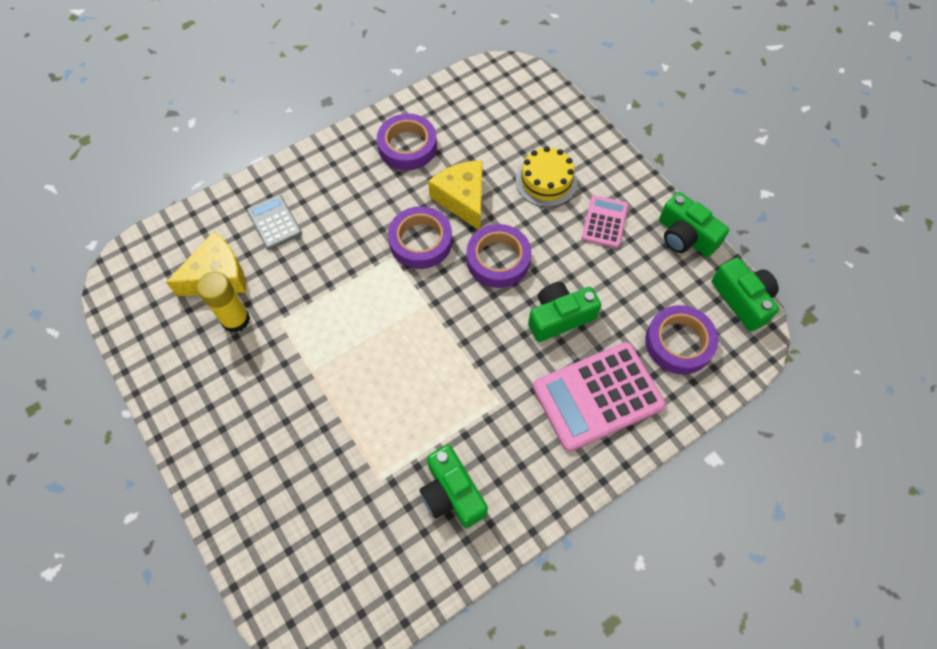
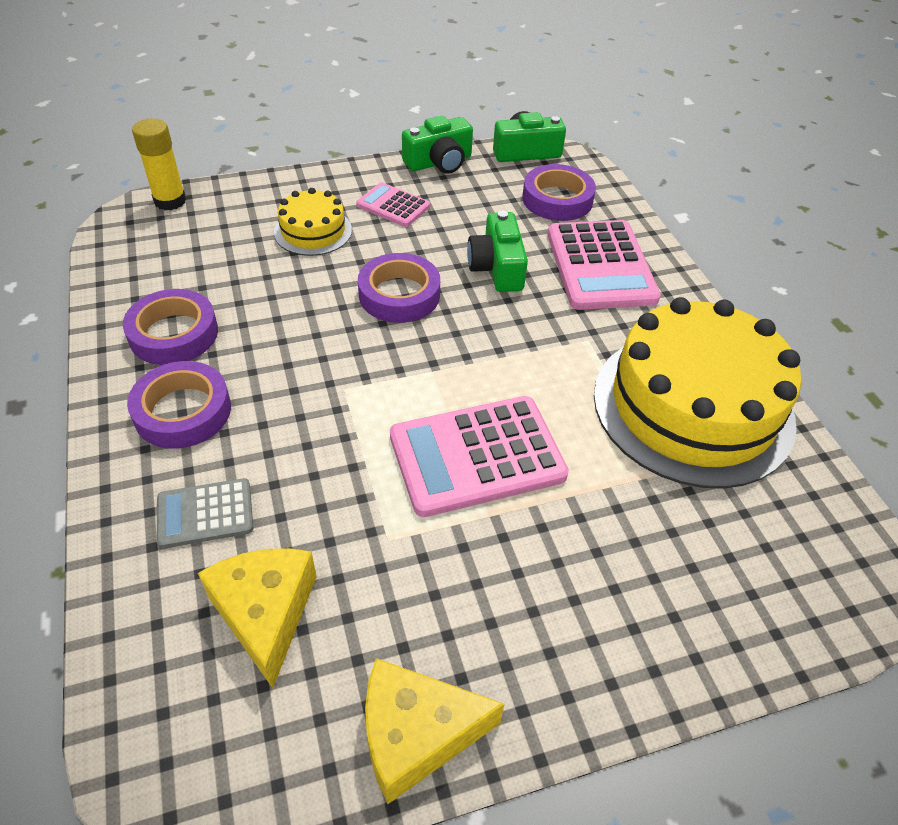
camera: 75 degrees left, 15 degrees down
yellow glue stick [197,272,250,333] -> yellow glue stick moved to [132,118,186,210]
purple tape [388,206,452,269] -> purple tape moved to [127,361,231,449]
green camera [419,445,488,528] -> yellow cake [594,297,802,489]
yellow cheese [428,161,483,230] -> yellow cheese moved to [365,658,505,804]
none -> pink calculator [390,396,569,517]

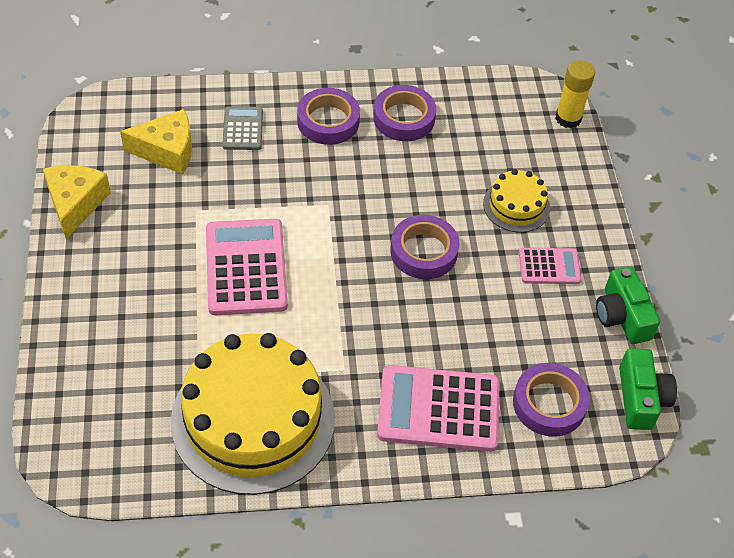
camera: 100 degrees right, 5 degrees up
pink calculator [356,182,430,227] -> pink calculator turned 45 degrees clockwise [519,248,581,284]
green camera [467,211,528,292] -> none

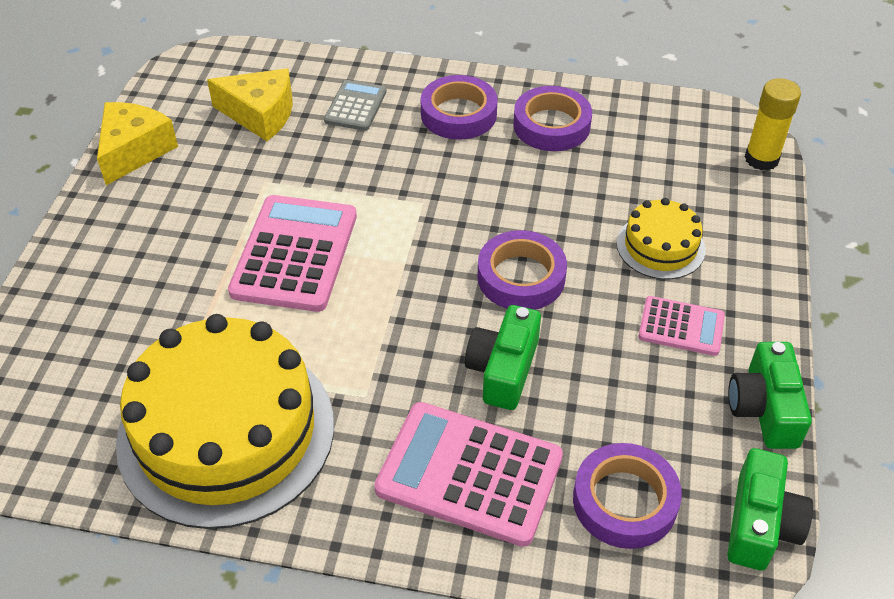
camera: 20 degrees right, 5 degrees down
none -> green camera [465,305,541,410]

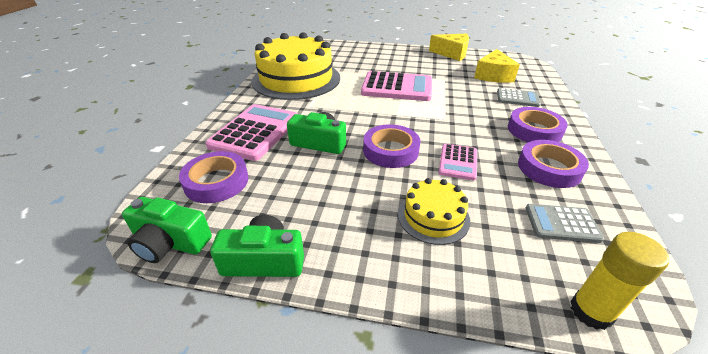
camera: 90 degrees right, 10 degrees down
pink calculator [638,296,725,356] -> pink calculator moved to [439,144,477,180]
none -> grey calculator [526,204,604,243]

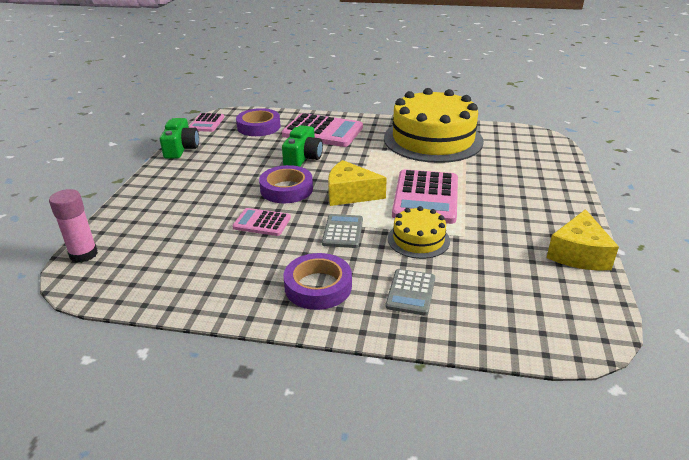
camera: 90 degrees right, 5 degrees down
green camera [122,197,212,263] -> pink calculator [189,113,224,132]
yellow cake [398,178,470,245] -> yellow cake moved to [388,206,450,259]
yellow cheese [474,49,520,83] -> yellow cheese moved to [328,160,387,206]
purple tape [518,140,589,188] -> none
grey calculator [526,204,604,243] -> grey calculator moved to [322,214,363,248]
yellow glue stick [570,232,669,330] -> pink glue stick [49,189,98,263]

